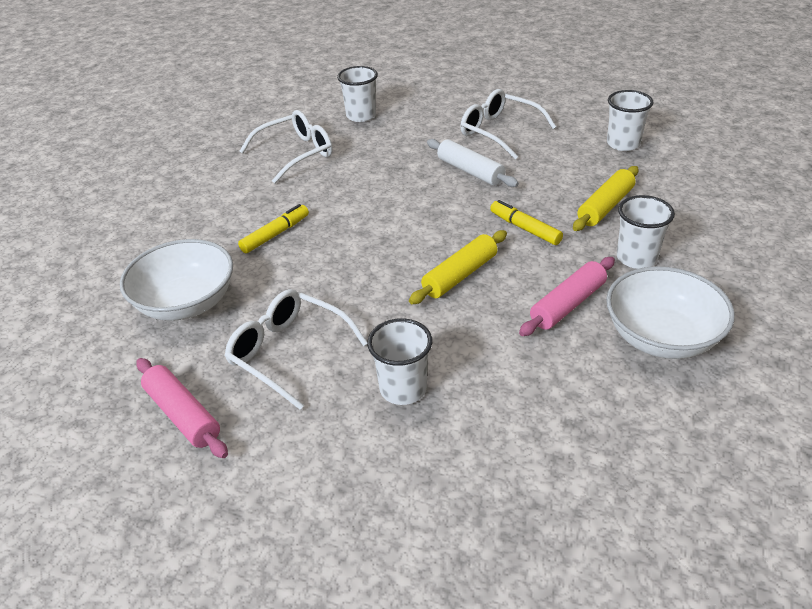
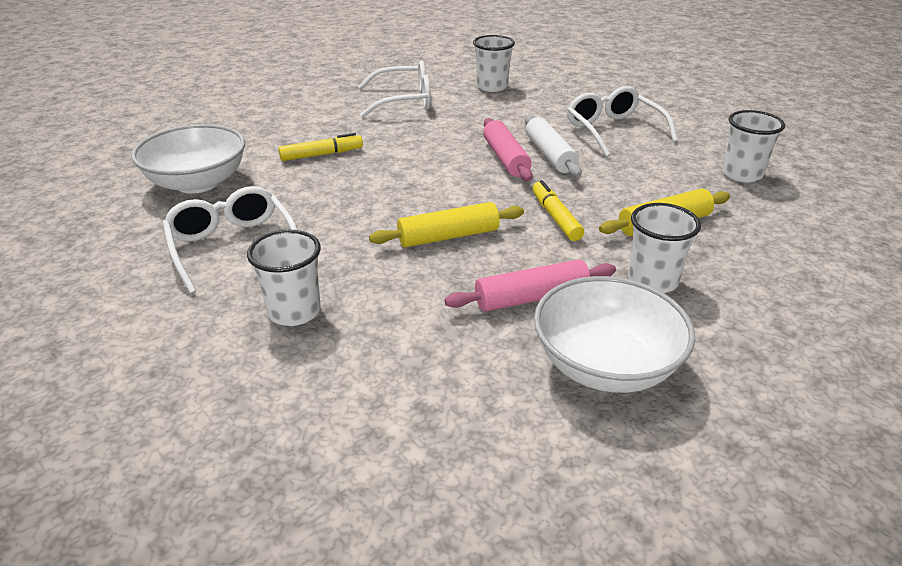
camera: 25 degrees right, 5 degrees down
pink rolling pin [136,358,228,458] -> pink rolling pin moved to [483,118,533,181]

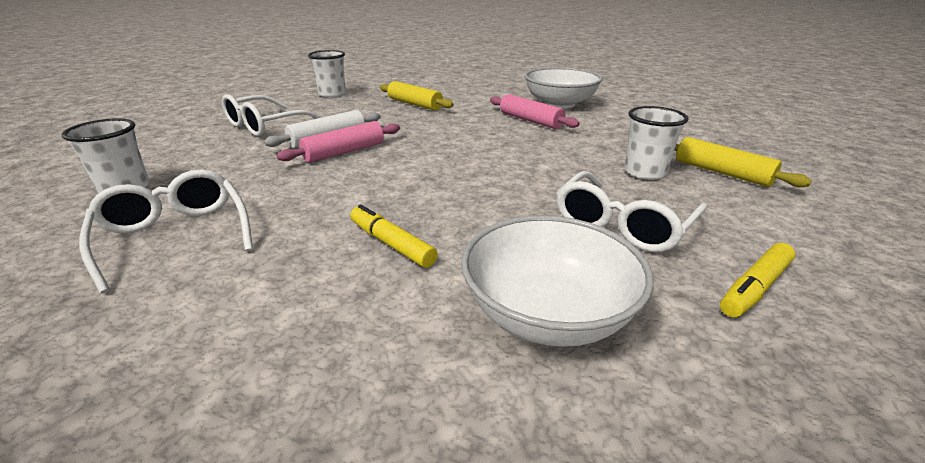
camera: 115 degrees left, 5 degrees down
yellow rolling pin [369,202,524,248] -> yellow rolling pin moved to [675,137,812,187]
yellow marker [532,180,584,241] -> yellow marker moved to [720,243,796,317]
white cup [628,203,701,293] -> none

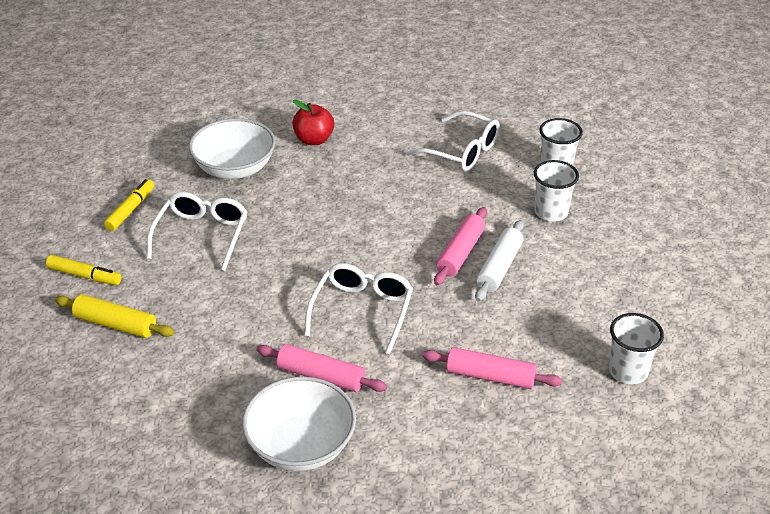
camera: 155 degrees right, 10 degrees up
white glasses [222,94,321,137] -> white glasses moved to [304,263,413,355]
yellow marker [350,204,438,268] -> yellow marker moved to [46,255,121,285]
yellow rolling pin [380,81,454,110] -> pink rolling pin [422,347,562,389]
white cup [624,106,688,180] -> white cup moved to [534,160,579,222]
none -> red apple [292,100,334,145]

